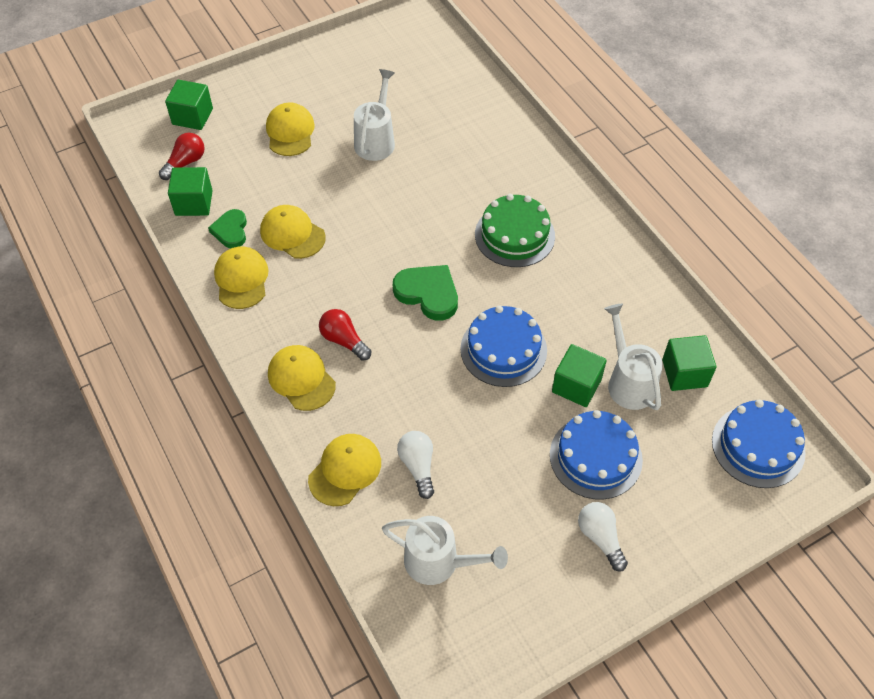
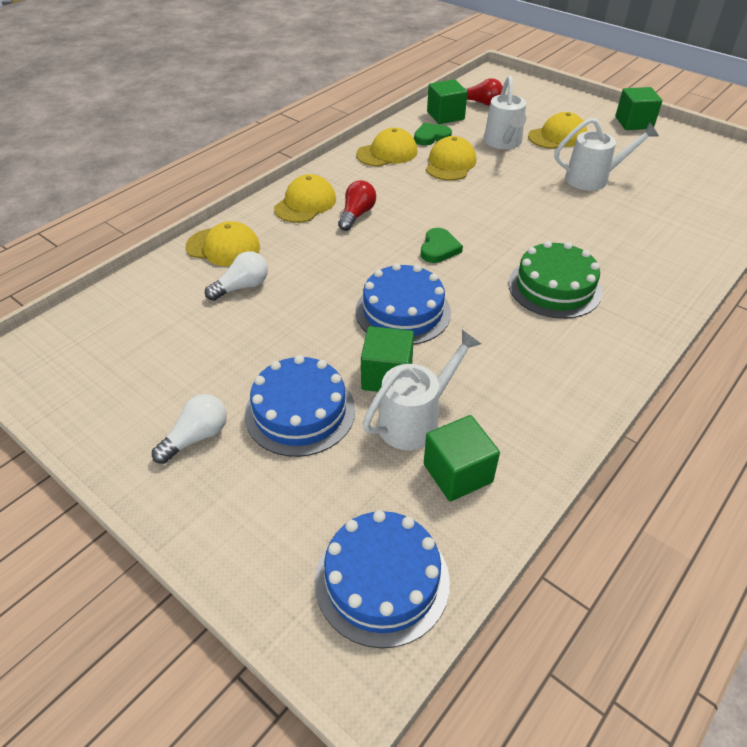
camera: 70 degrees right, 10 degrees down
green cube [165,80,213,130] -> green cube moved to [615,87,662,130]
white watering can [382,516,508,585] -> white watering can moved to [484,76,526,149]
green heart [393,265,458,321] -> green heart [421,228,463,263], size x0.66

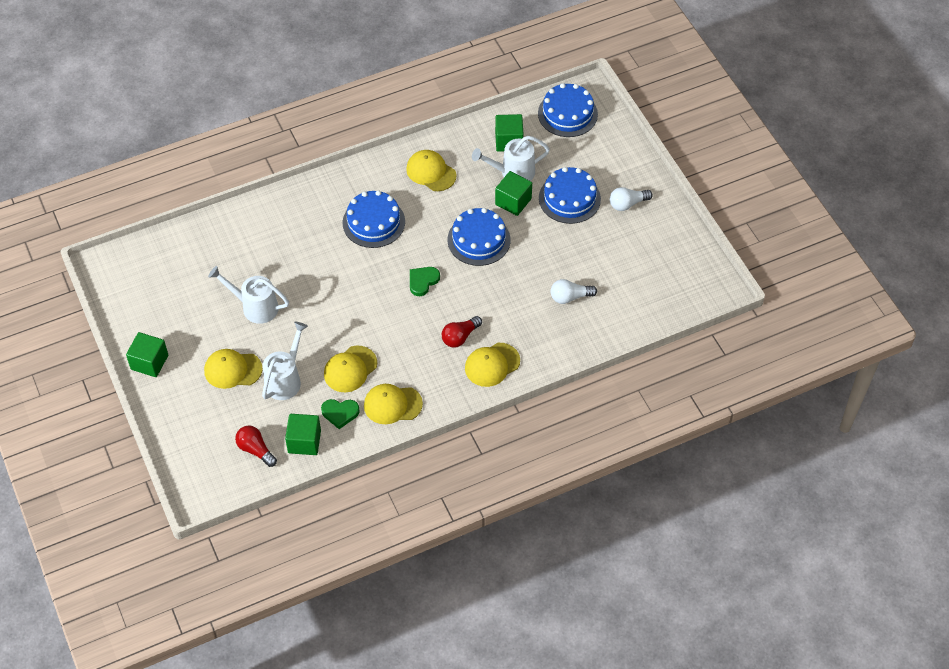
camera: 155 degrees left, 10 degrees up
yellow cap [186,221,260,266] -> yellow cap moved to [406,150,456,191]
green cake [509,241,602,319] -> blue cake [342,190,405,248]

